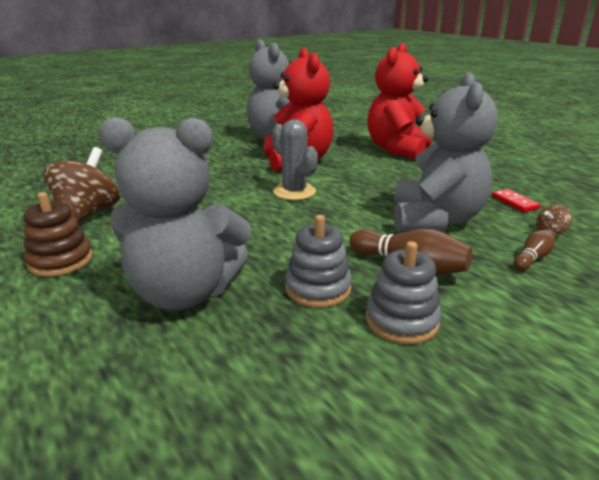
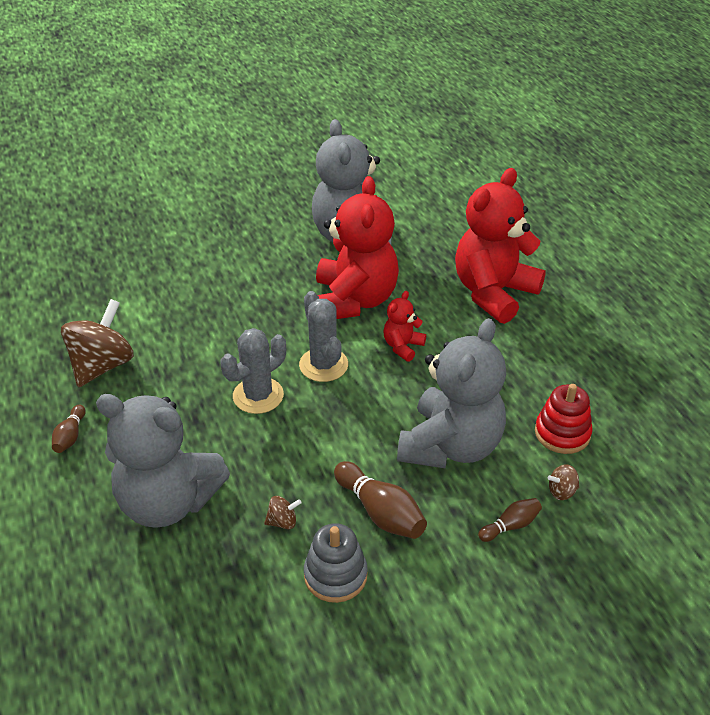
camera: 15 degrees right, 15 degrees up
brown stacking toy [24,192,93,277] -> brown bowling pin [52,405,86,453]
grey stacking toy [285,215,352,308] -> brown spinning top [264,496,302,529]
red domino [492,189,540,212] -> red stacking toy [535,384,593,454]
none -> grey cactus [220,328,286,414]
none -> red teddy bear [383,291,426,362]

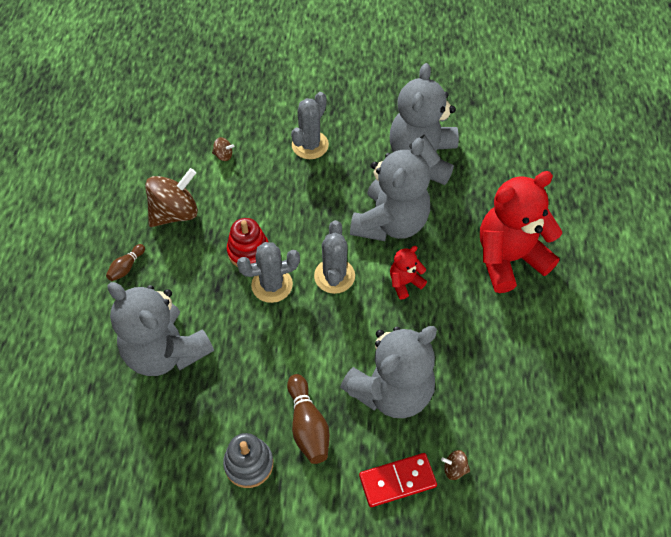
camera: 25 degrees right, 15 degrees up
brown spinning top [264,496,302,529] -> brown spinning top moved to [212,137,234,161]
red teddy bear [316,176,399,319] -> grey teddy bear [350,138,430,241]
brown bowling pin [478,498,542,542] -> red domino [359,453,437,507]
red stacking toy [535,384,593,454] -> red stacking toy moved to [227,218,269,267]
none -> grey cactus [291,92,329,159]

